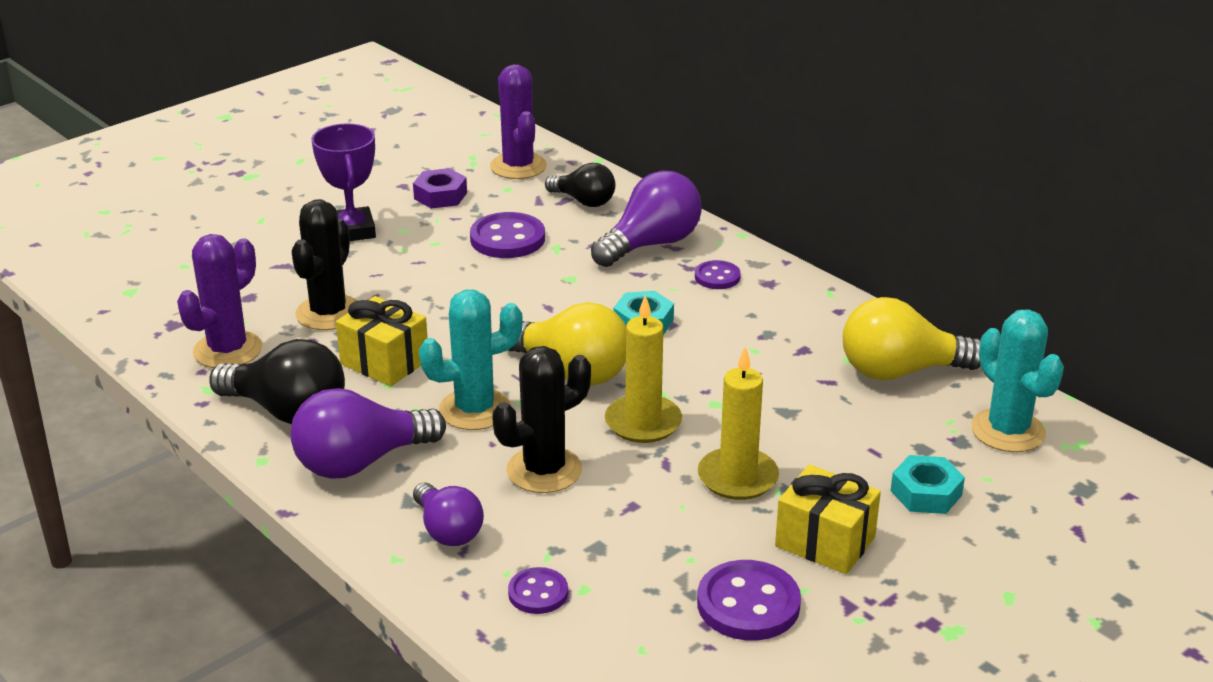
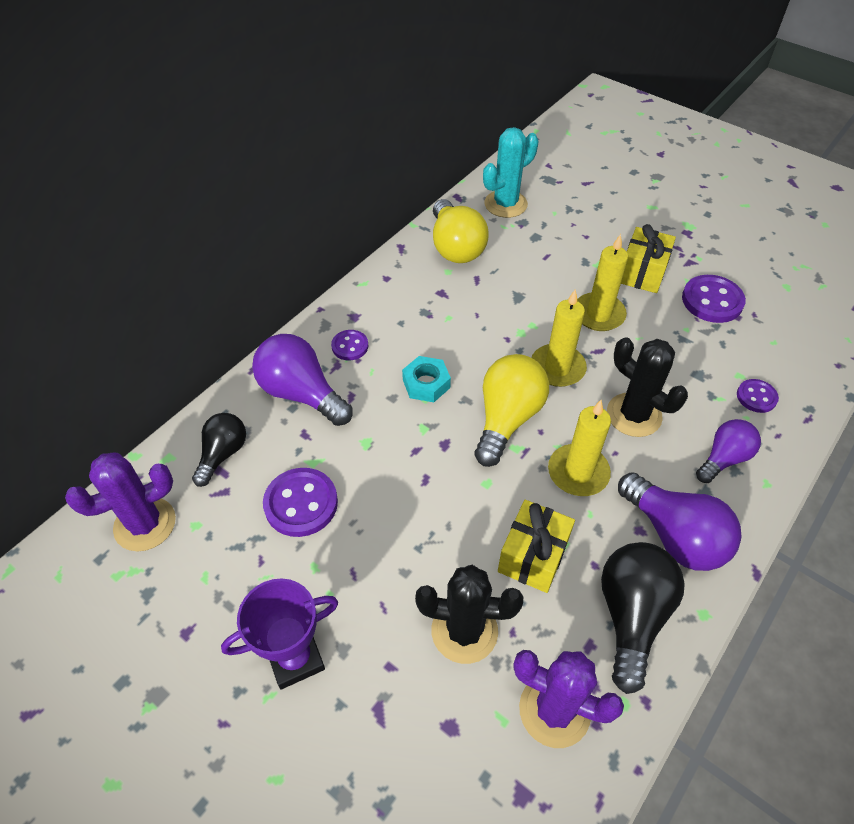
camera: 100 degrees left, 20 degrees up
purple nut [413,168,467,209] -> none
turquoise cactus [419,290,523,430] -> yellow candle [548,400,611,496]
turquoise nut [891,455,965,514] -> none

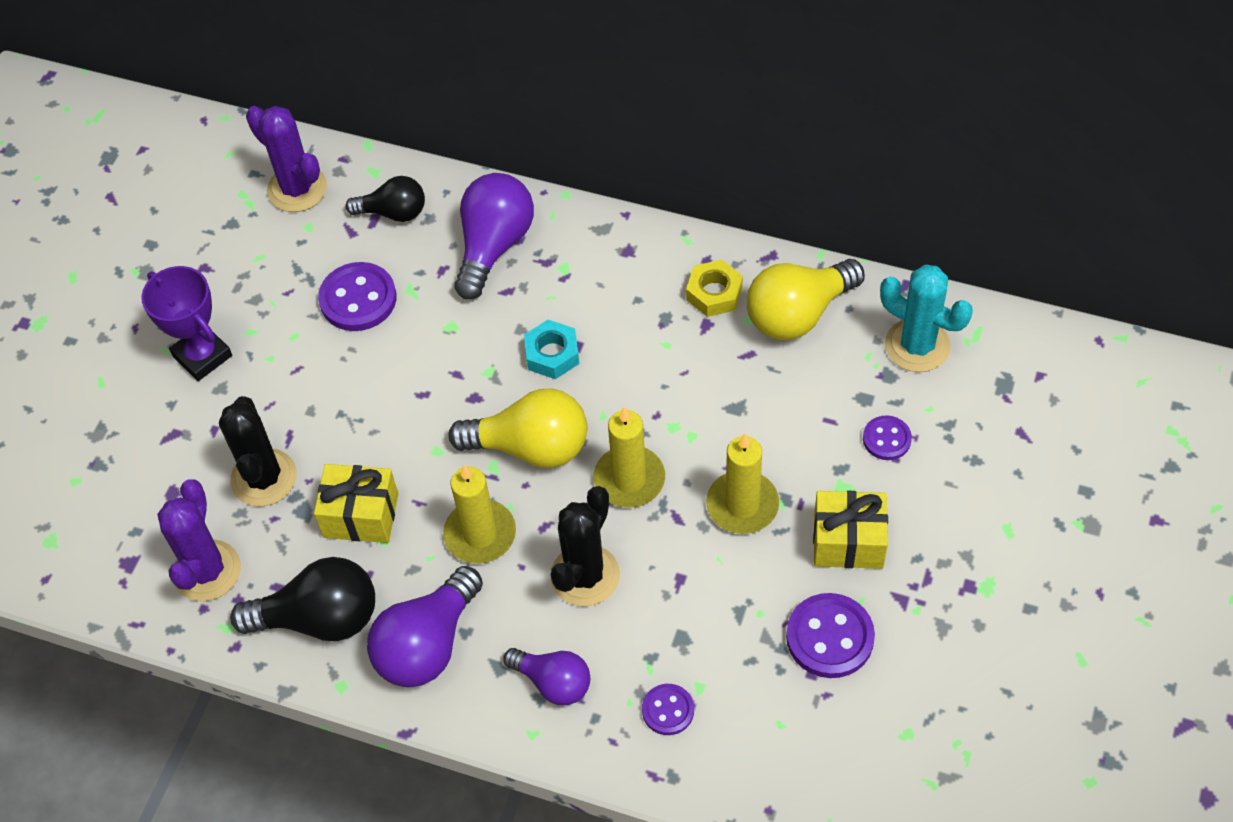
camera: 75 degrees right, 5 degrees up
purple button [331,330,368,360] -> purple button moved to [863,415,912,460]
none -> yellow nut [686,260,743,317]

